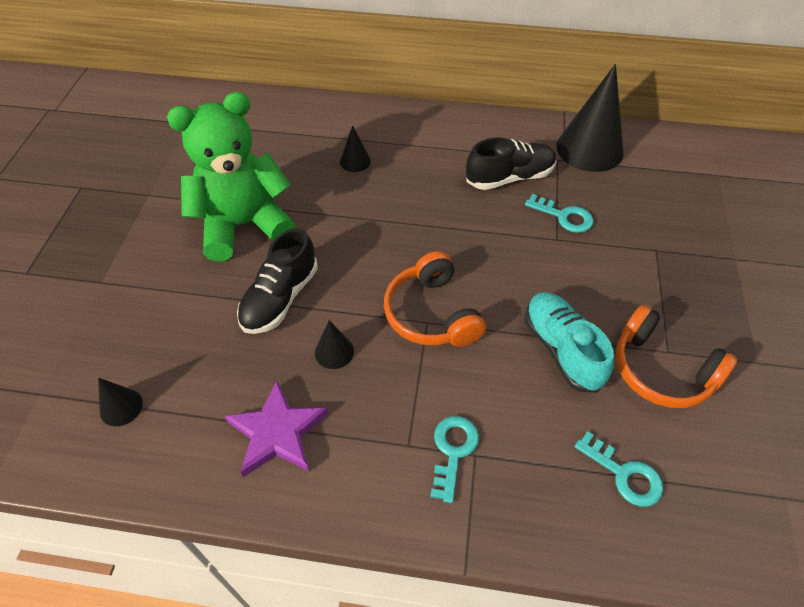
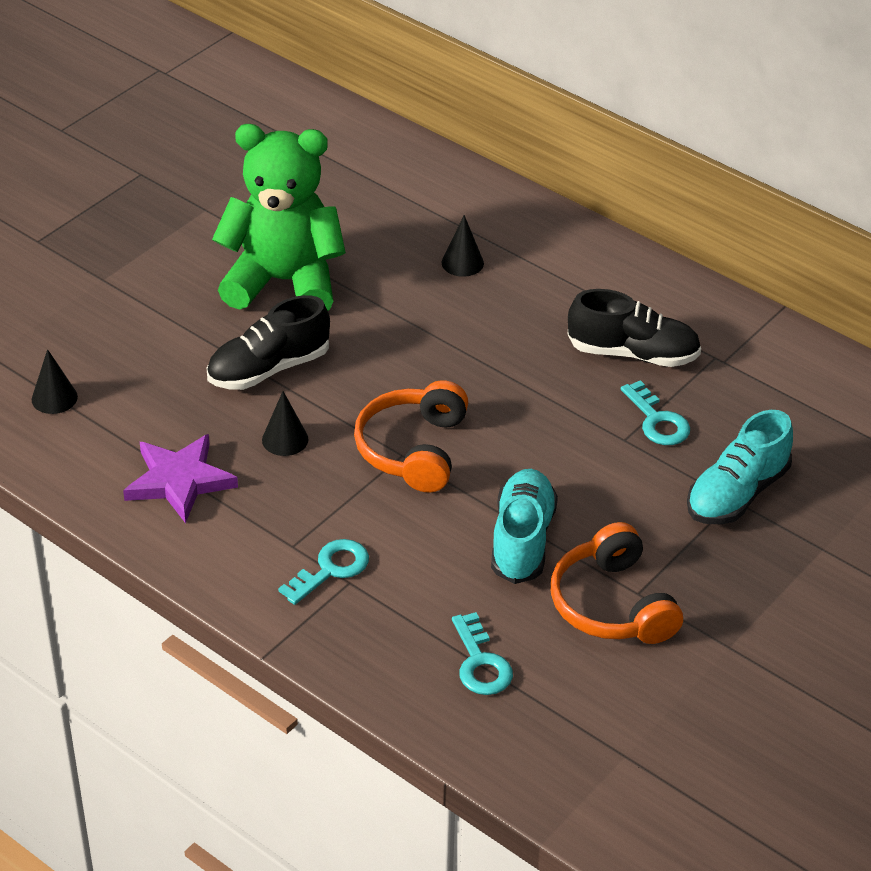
camera: 30 degrees right, 10 degrees down
black cone [556,64,624,172] -> none
none -> turquoise shoe [687,410,793,524]

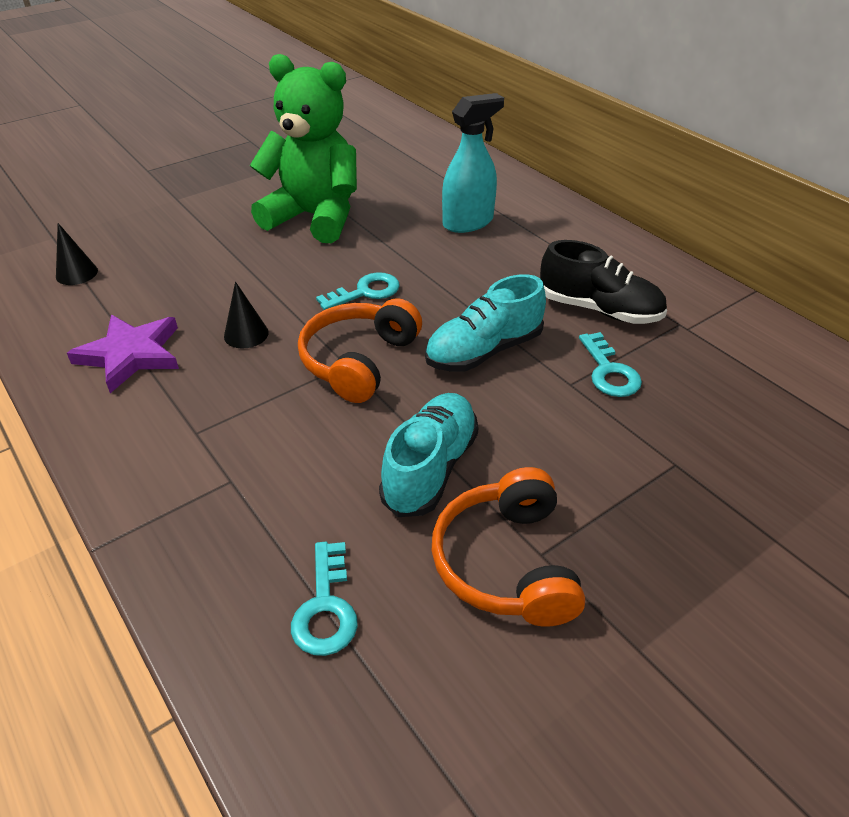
camera: 15 degrees right, 0 degrees up
black shoe [207,295,330,390] -> none
turquoise key [278,539,369,605] -> turquoise key moved to [316,272,400,310]
black cone [442,215,484,277] -> turquoise spray bottle [442,93,504,233]
turquoise shoe [687,410,793,524] -> turquoise shoe moved to [425,274,546,372]

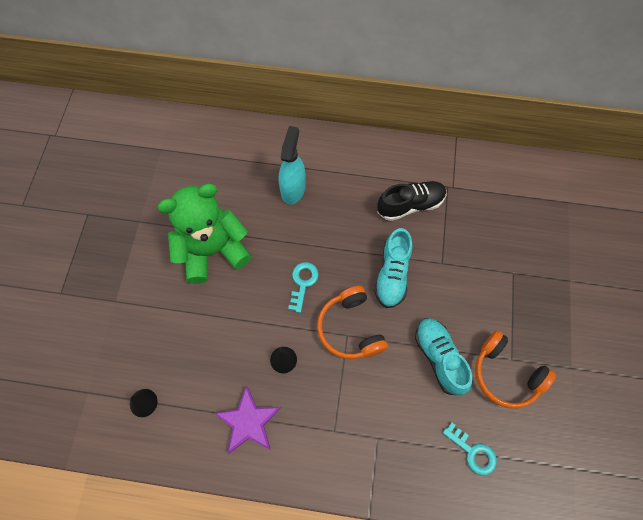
camera: 45 degrees left, 25 degrees up
turquoise key [579,332,642,397] -> none

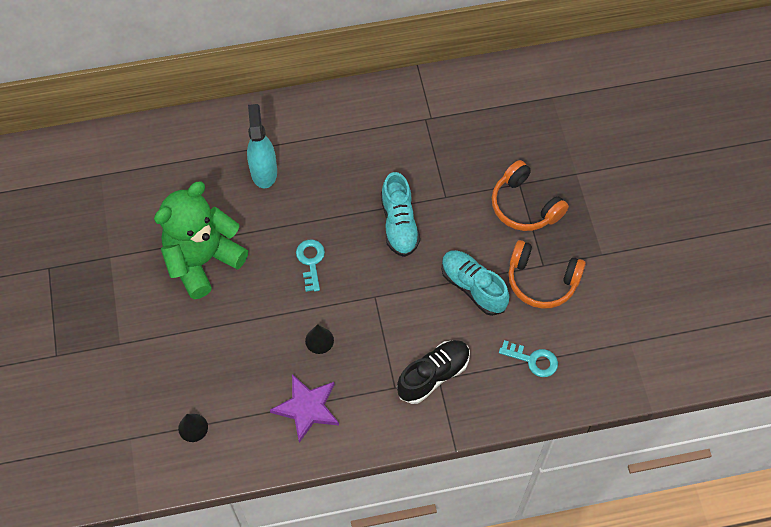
camera: 20 degrees left, 5 degrees down
orange headphones [317,286,388,359] -> orange headphones moved to [492,160,569,231]
black shoe [377,181,446,221] -> black shoe moved to [397,340,470,404]

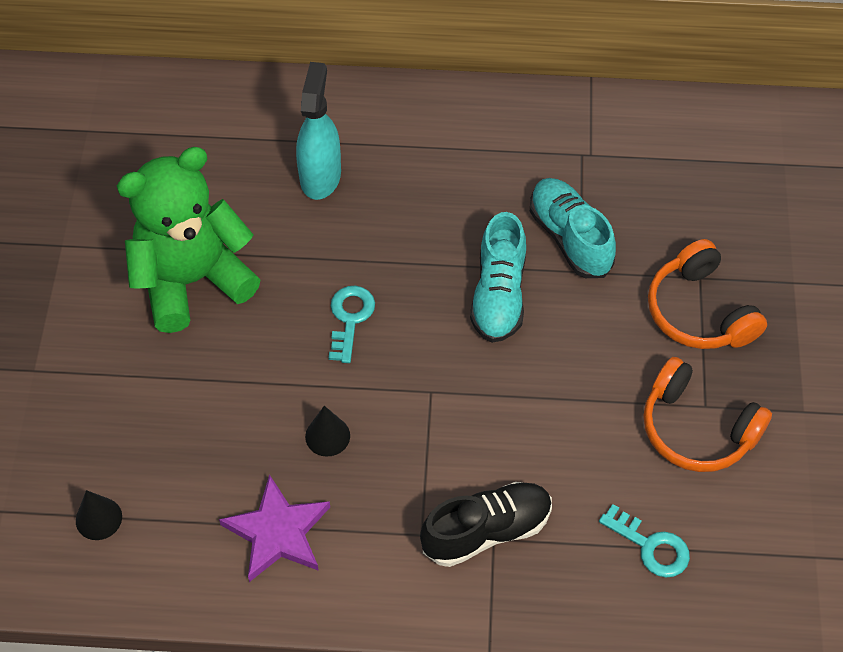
camera: 15 degrees right, 5 degrees down
turquoise shoe [441,250,509,316] -> turquoise shoe moved to [530,178,616,278]

